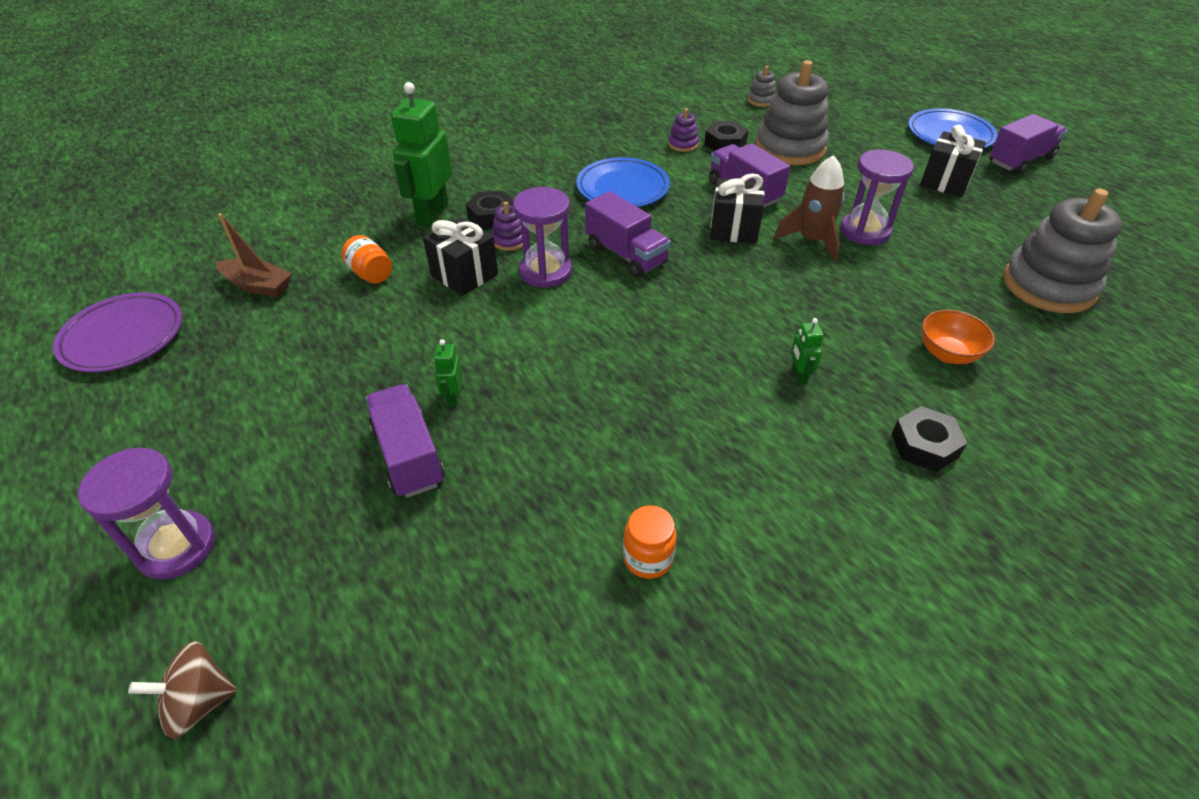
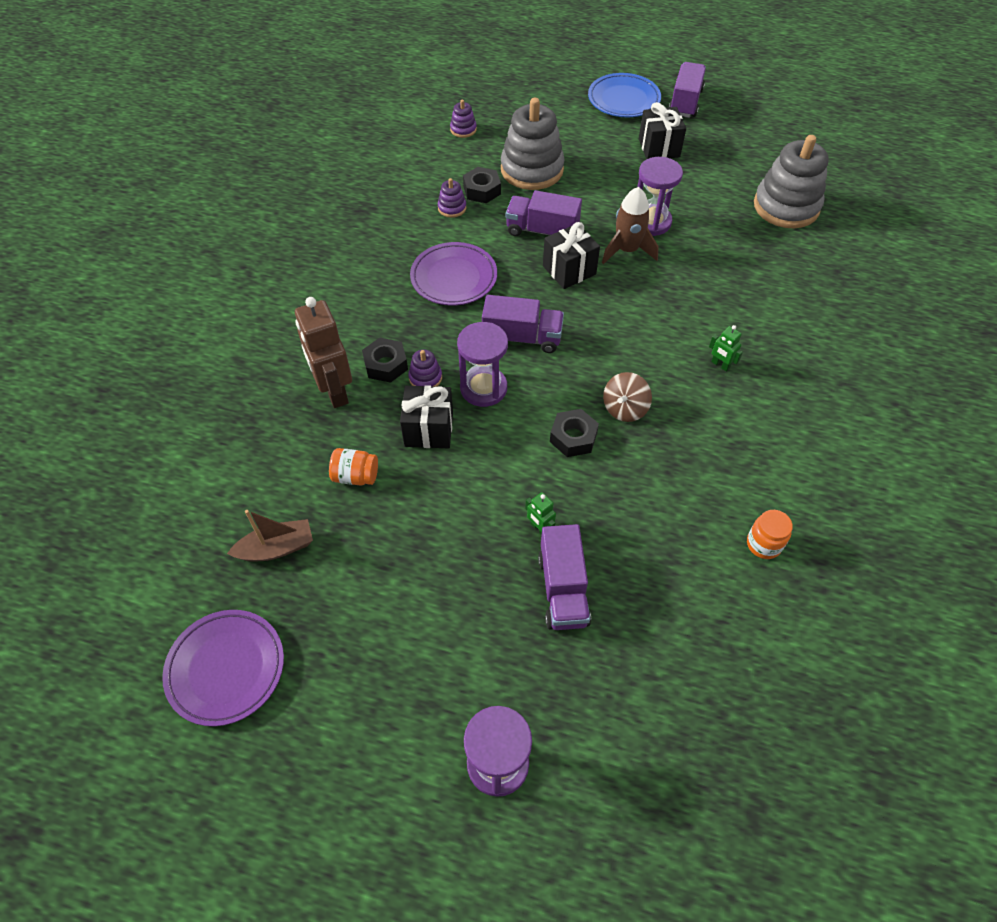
camera: 40 degrees left, 10 degrees up
brown spinning top [128,641,237,739] -> brown spinning top moved to [603,372,652,422]
purple truck [366,384,445,498] -> purple truck turned 120 degrees counterclockwise [538,524,591,630]
green robot [391,82,452,226] -> brown robot [295,297,352,408]
blue plate [576,157,670,207] -> purple plate [410,242,497,305]
grey stacking toy [748,66,776,107] -> purple stacking toy [450,100,477,138]
black nut [892,406,967,472] -> black nut moved to [550,409,599,457]
orange bowl [922,310,995,364] -> none

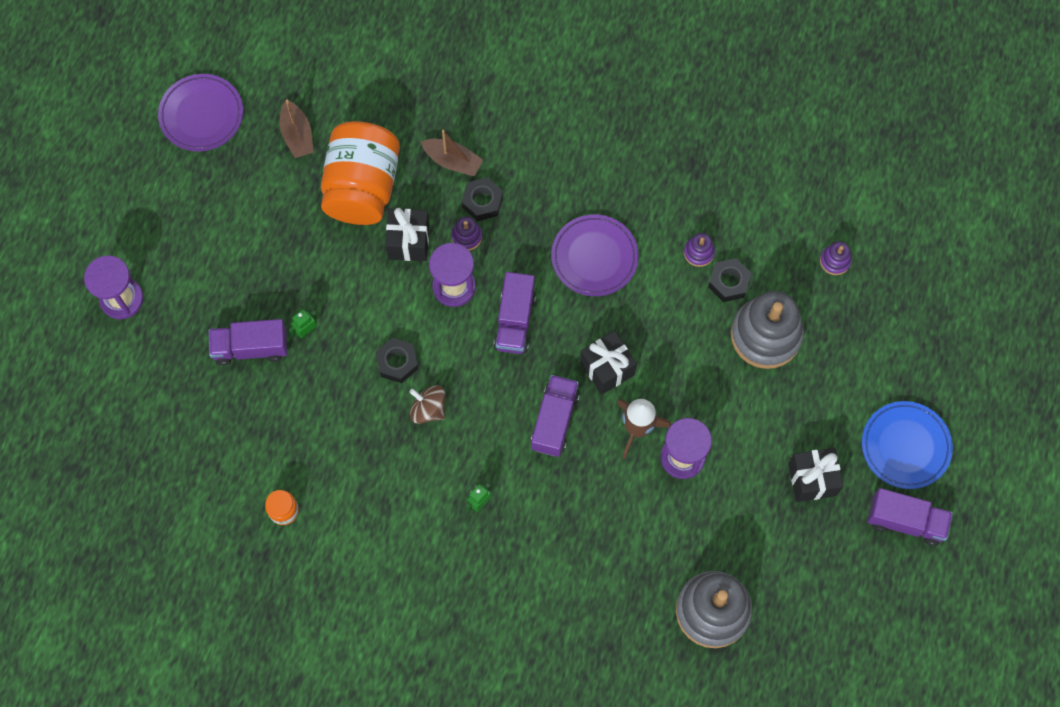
camera: 90 degrees right, 15 degrees up
brown robot [295,297,352,408] -> brown boat [421,130,483,176]
orange jar [329,448,378,486] -> orange jar [321,121,400,225], size x2.43
purple truck [506,190,582,236] -> purple truck moved to [531,375,580,457]

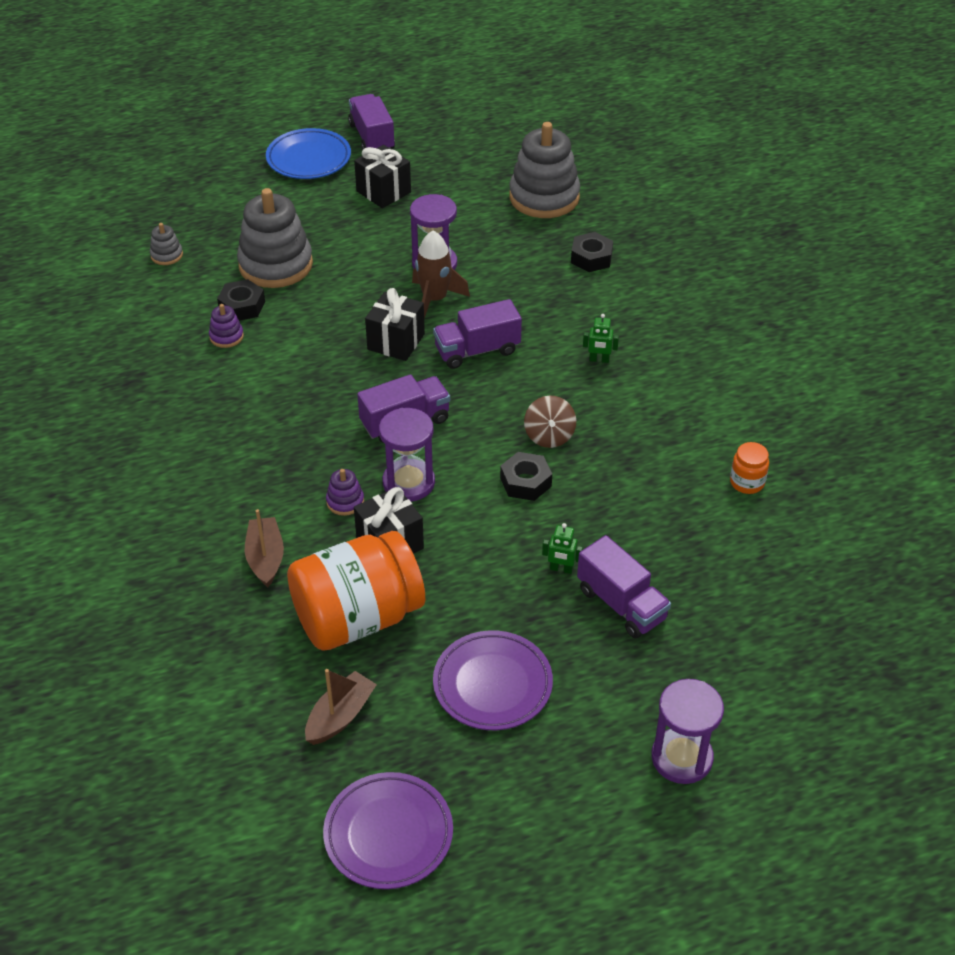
camera: 125 degrees left, 25 degrees down
black nut [462,177,503,221] -> black nut moved to [571,232,613,272]
purple plate [551,214,639,296] -> purple plate moved to [433,630,553,730]
purple stacking toy [820,241,852,275] -> grey stacking toy [150,223,183,265]

